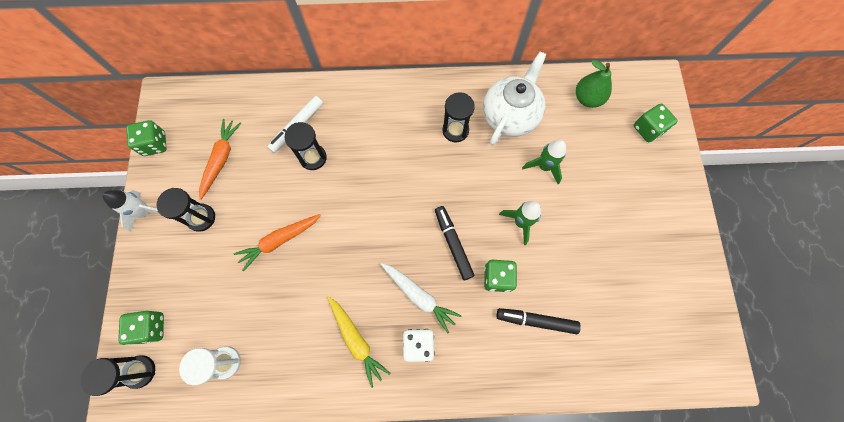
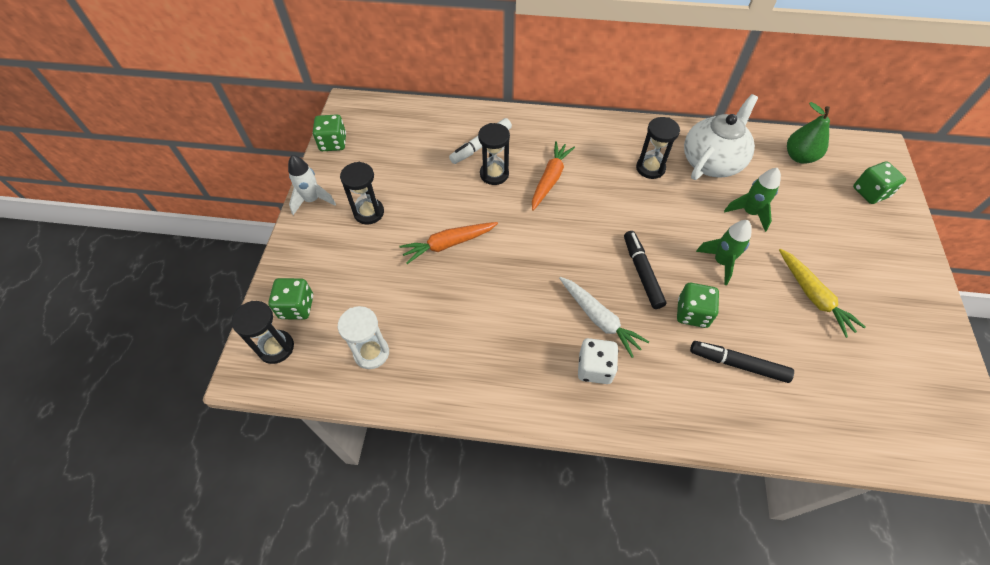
camera: 10 degrees right, 15 degrees down
orange carrot [199,119,241,200] -> orange carrot moved to [532,141,575,211]
yellow carrot [328,297,391,388] -> yellow carrot moved to [779,249,866,338]

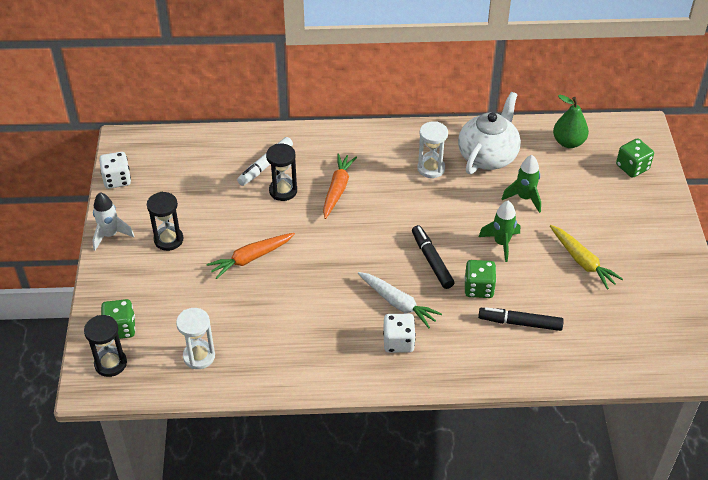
camera: 10 degrees left, 10 degrees down
green dice [313,114,346,151] -> white dice [99,152,131,189]
black hourglass [636,117,680,179] -> white hourglass [417,121,448,178]

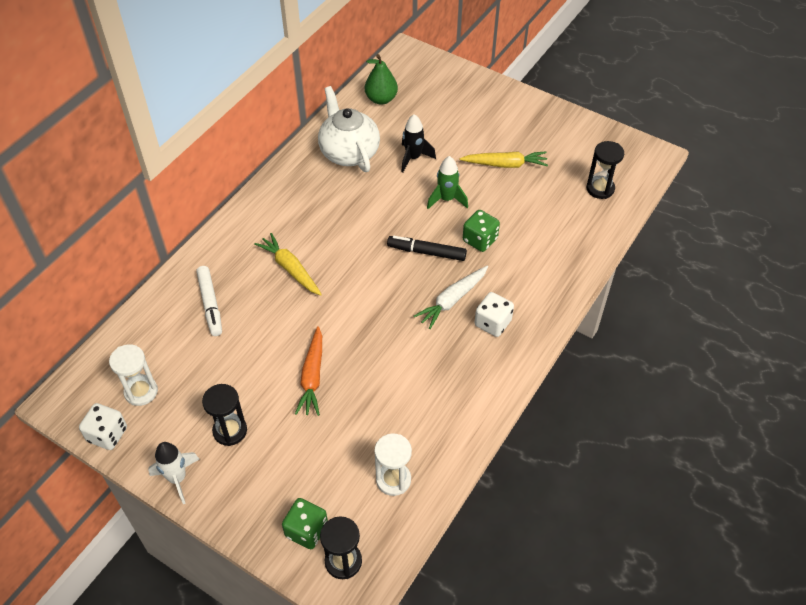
camera: 55 degrees left, 5 degrees up
black hourglass [266,144,297,201] -> black hourglass moved to [586,141,624,199]
orange carrot [323,153,357,219] -> yellow carrot [254,233,322,296]
white carrot [358,272,442,328] -> white carrot turned 150 degrees clockwise [414,266,488,329]
white hourglass [417,121,448,178] -> white hourglass moved to [109,344,158,406]
black marker [478,307,564,331] -> none
green rocket [502,155,541,213] -> black rocket [401,114,436,172]
green dice [616,138,654,178] -> none

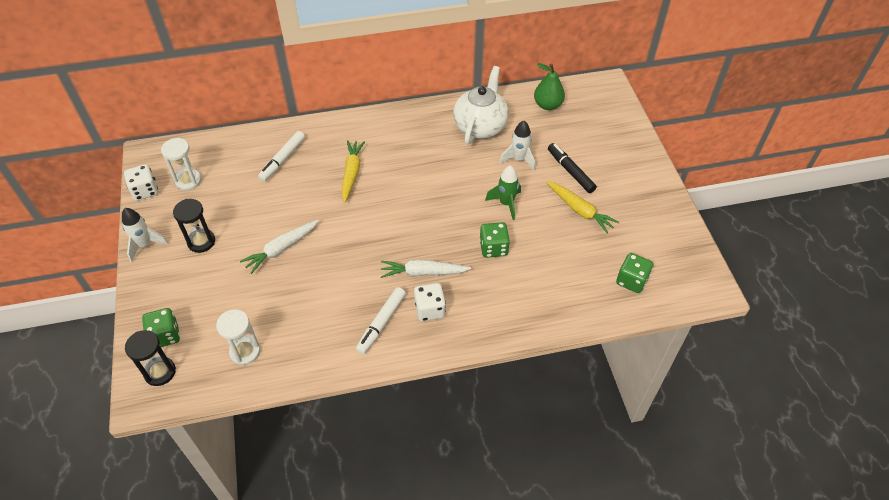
camera: 45 degrees right, 0 degrees up
orange carrot [295,326,322,416] -> white carrot [240,220,319,274]
black marker [387,236,467,261] -> black marker moved to [548,143,597,193]
black rocket [401,114,436,172] -> white rocket [499,121,535,171]
black hourglass [586,141,624,199] -> green dice [616,253,653,293]
none -> white marker [356,287,406,354]

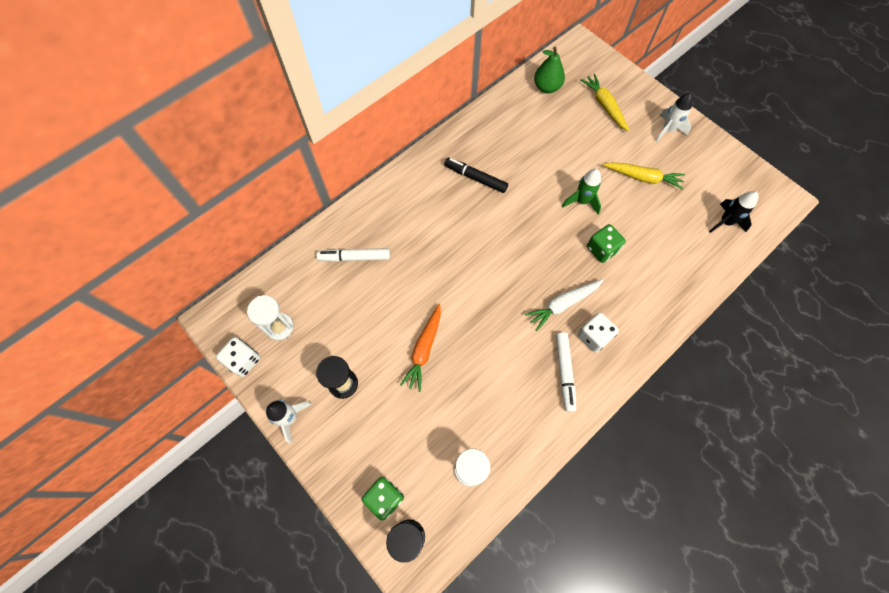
camera: 30 degrees left, 15 degrees up
white carrot [240,220,319,274] -> orange carrot [400,304,441,392]
white marker [258,131,305,181] -> white marker turned 90 degrees clockwise [316,248,390,262]
yellow carrot [342,140,365,203] -> yellow carrot moved to [581,74,630,132]
white teapot [453,66,509,145] -> none
white rocket [499,121,535,171] -> white rocket moved to [655,93,693,143]
black marker [548,143,597,193] -> black marker moved to [444,157,508,193]
green dice [616,253,653,293] -> black rocket [709,191,758,233]

